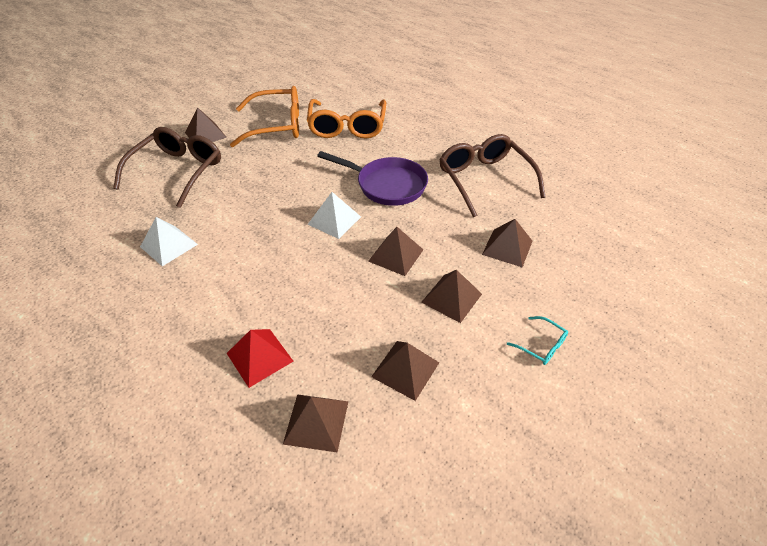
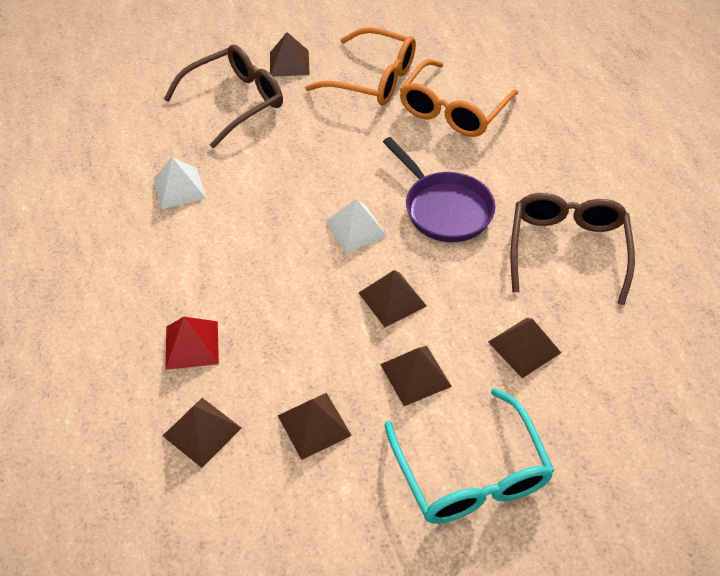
camera: 30 degrees right, 5 degrees up
turquoise glasses [507,316,568,365] -> turquoise glasses [384,388,554,524], size x2.39

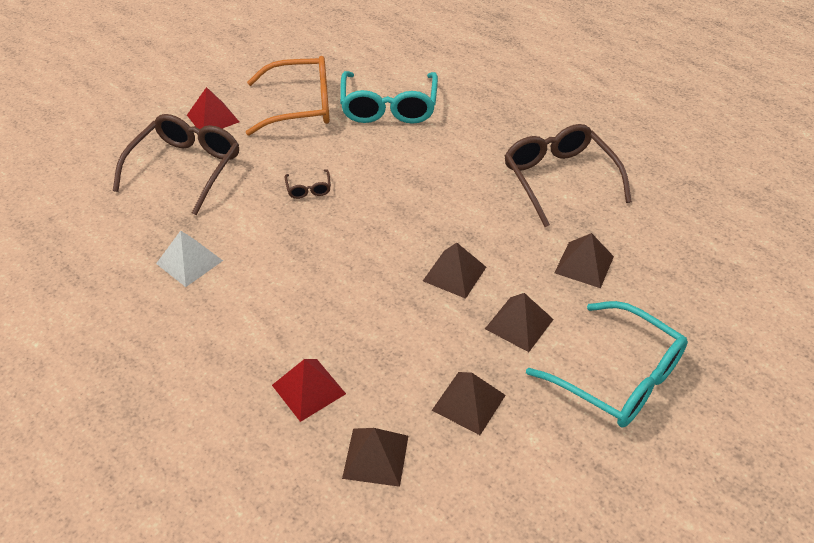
camera: 30 degrees left, 5 degrees down
brown pyramid [270,32,310,77] -> red pyramid [187,87,239,129]
white pyramid [325,199,388,253] -> none
purple pan [383,137,495,242] -> none
orange glasses [400,59,518,137] -> turquoise glasses [340,71,438,124]
none -> brown glasses [285,169,331,199]

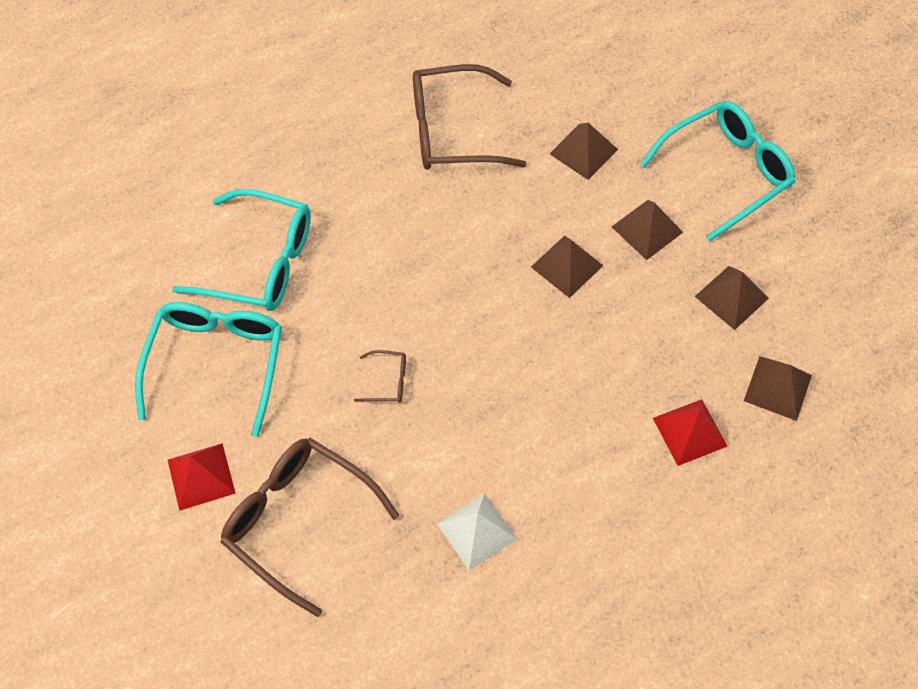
camera: 75 degrees left, 15 degrees up
orange glasses [246,56,330,136] -> turquoise glasses [135,302,282,437]

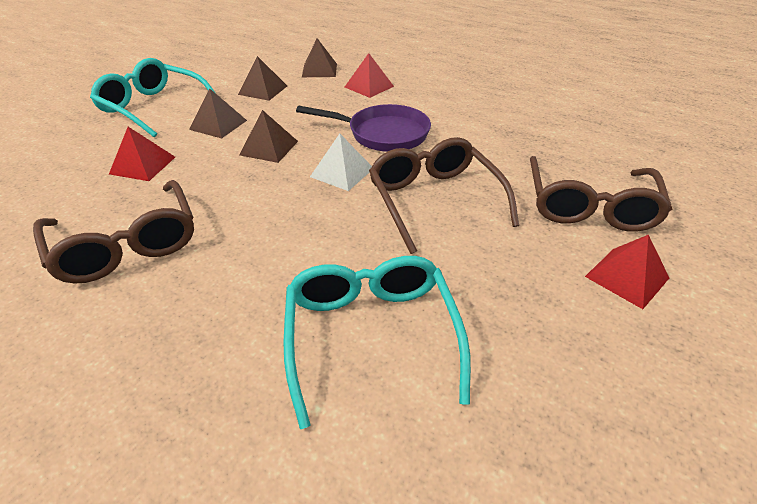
camera: 115 degrees left, 20 degrees down
turquoise glasses [135,302,282,437] -> none
brown glasses [354,350,406,403] -> brown glasses [369,137,519,254], size x2.39
white pyramid [437,493,517,570] -> white pyramid moved to [310,134,372,191]
brown pyramid [550,123,618,180] -> red pyramid [109,127,175,181]
none -> purple pan [296,104,431,152]

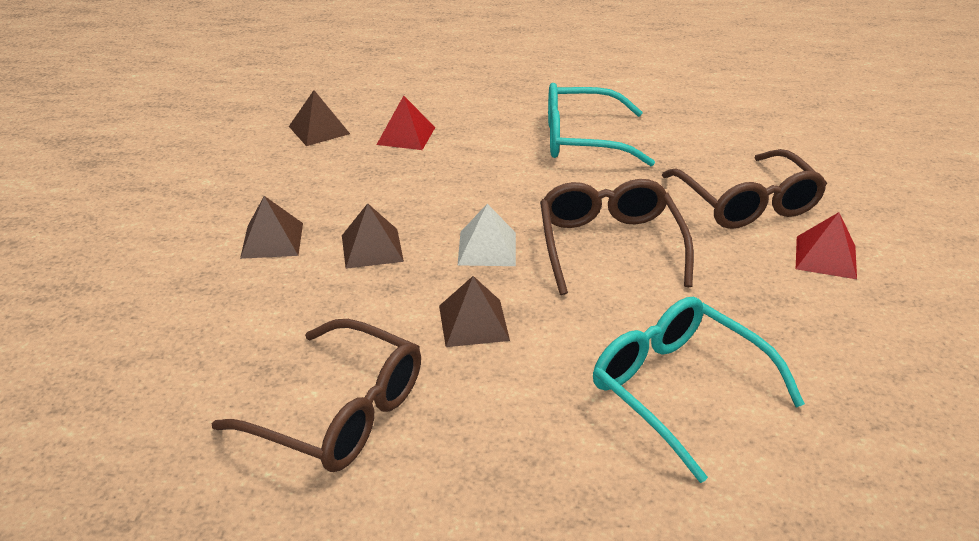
camera: 30 degrees left, 5 degrees down
turquoise glasses [90,58,214,137] -> turquoise glasses moved to [548,83,655,166]
red pyramid [109,127,175,181] -> none
brown pyramid [238,56,287,101] -> brown pyramid moved to [439,276,510,347]
purple pan [296,104,431,152] -> none
brown glasses [369,137,519,254] -> brown glasses turned 45 degrees clockwise [540,179,694,295]

